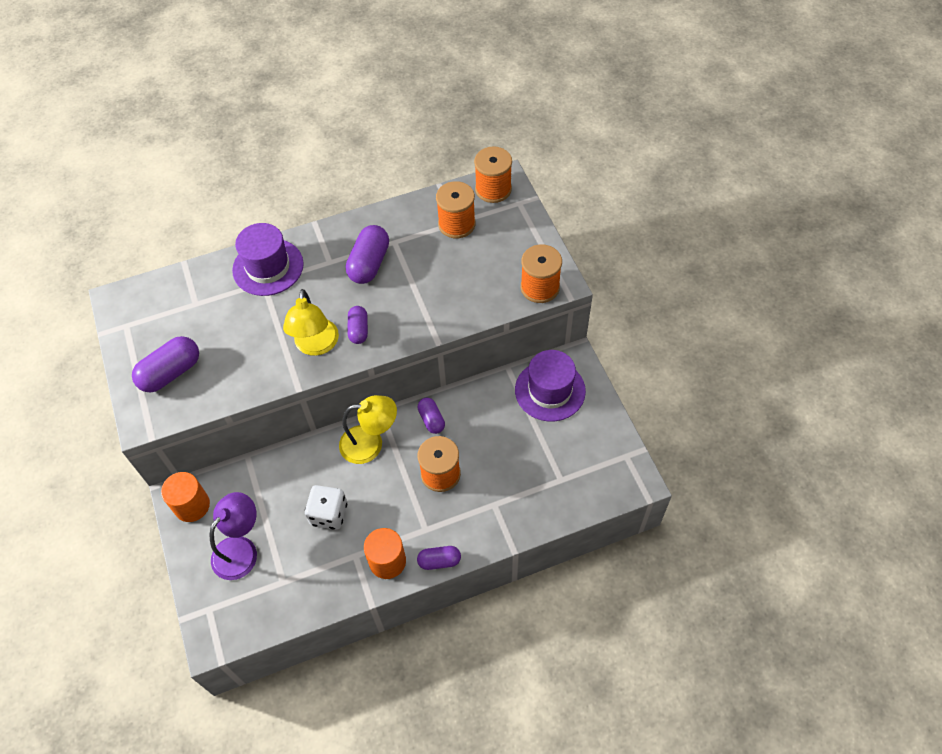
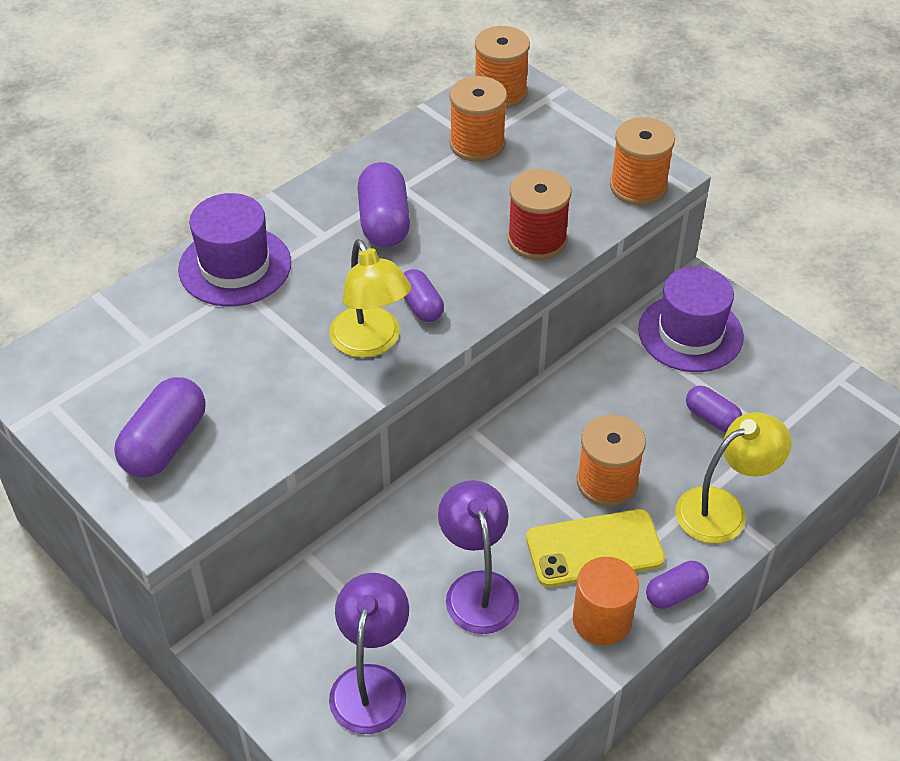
camera: 25 degrees left, 10 degrees down
orange cylinder [161,472,210,522] -> none
white dice [305,485,347,530] -> purple lamp [438,480,519,634]
yellow lamp [339,395,397,464] -> yellow lamp moved to [675,412,791,544]
purple capsule [417,398,445,434] -> purple capsule moved to [686,386,742,432]
none -> red spool [508,169,571,260]
none -> yellow phone [526,509,665,587]

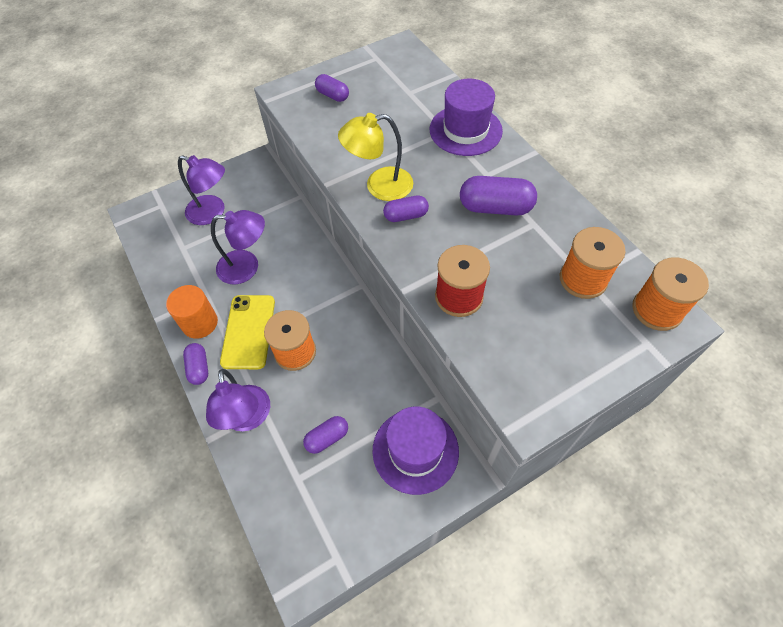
camera: 105 degrees right, 10 degrees up
purple capsule [114,377,206,477] -> purple capsule [315,74,349,102], size x0.60
orange spool [610,117,675,206] -> none
yellow lamp [675,412,791,544] -> purple lamp [206,369,270,431]

